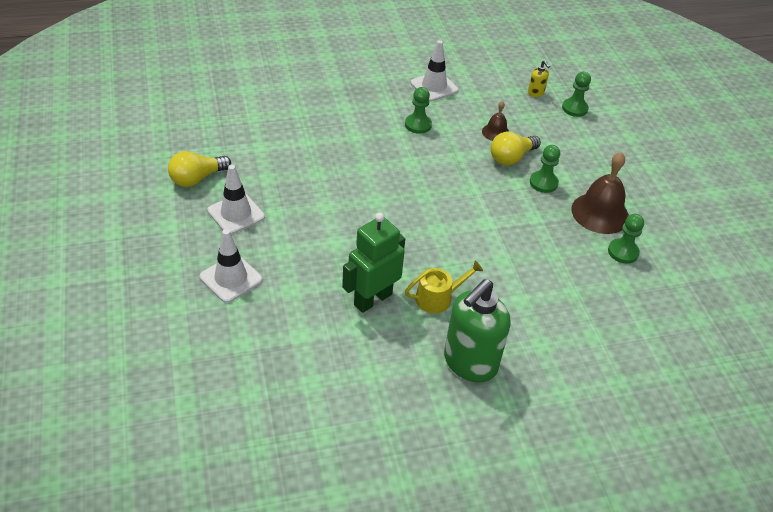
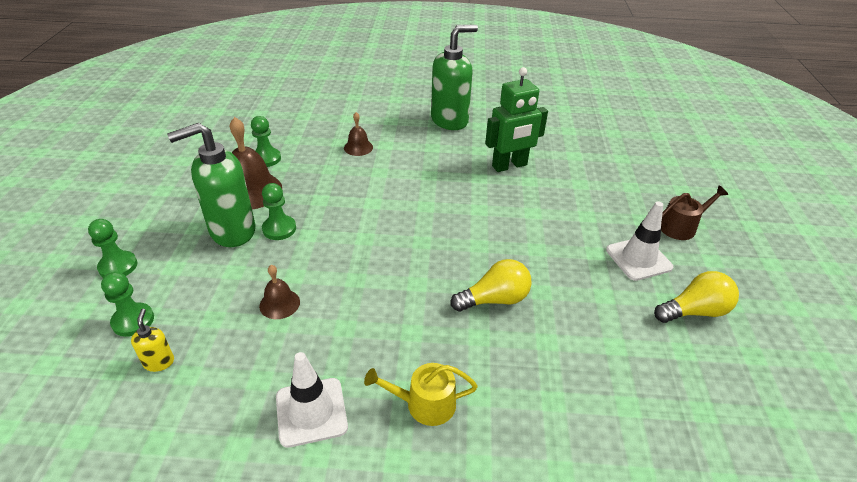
camera: 160 degrees left, 5 degrees down
white traffic cone [200,229,263,303] -> none
green pawn [405,87,432,134] -> green pawn moved to [88,219,137,278]
yellow watering can [405,261,483,314] -> yellow watering can moved to [364,363,478,426]
yellow light bulb [491,132,541,166] -> yellow light bulb moved to [451,259,532,312]
none -> green soap dispenser [167,123,255,247]
none -> brown bell [344,112,373,156]
none -> brown watering can [661,186,728,240]

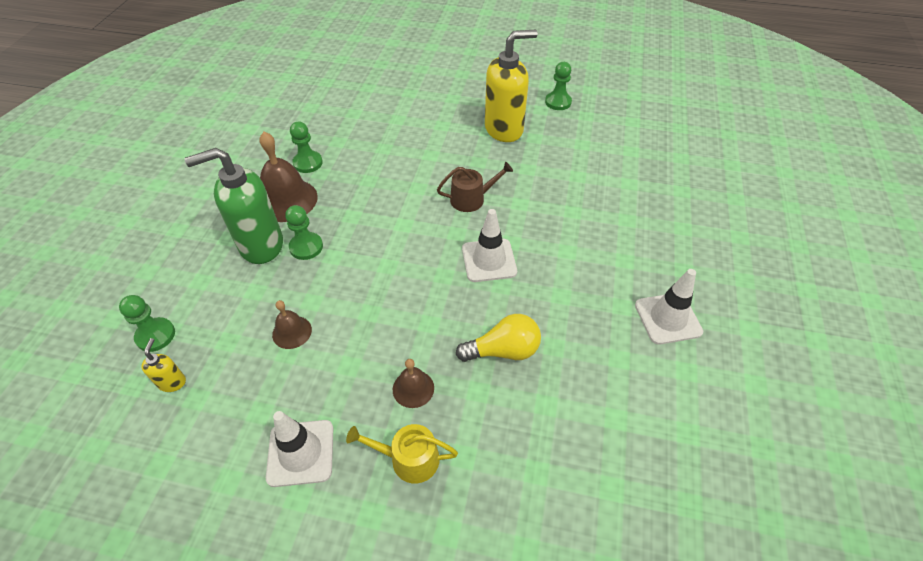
camera: 10 degrees right, 10 degrees up
green pawn [88,219,137,278] -> green pawn moved to [545,62,572,110]
brown bell [344,112,373,156] -> brown bell moved to [393,359,434,408]
green soap dispenser [431,25,478,130] -> yellow soap dispenser [485,30,538,142]
green robot [485,67,548,172] -> none
yellow light bulb [654,271,739,323] -> none
brown watering can [661,186,728,240] -> brown watering can moved to [437,162,513,212]
none -> white traffic cone [462,209,517,282]

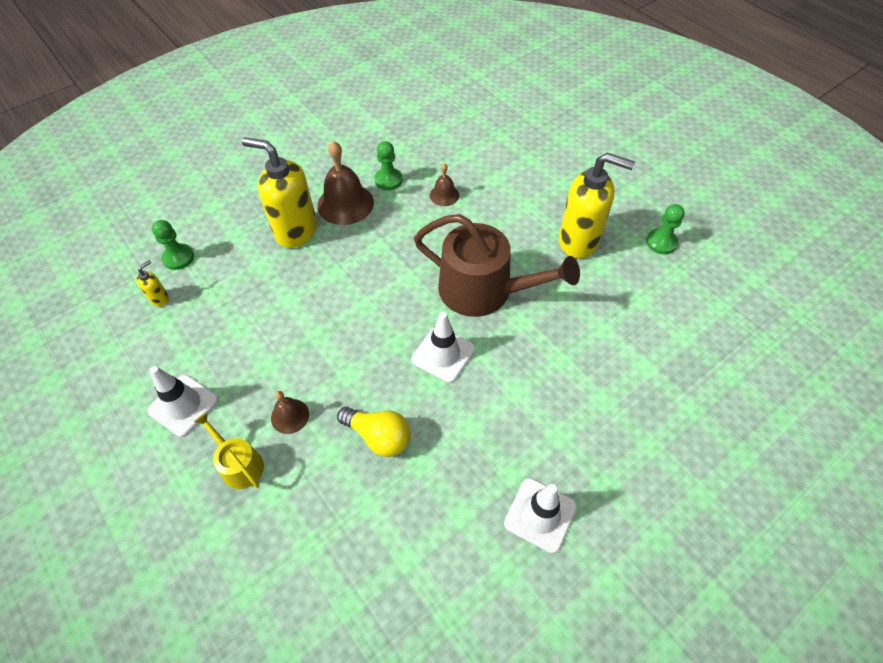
camera: 40 degrees right, 5 degrees up
green soap dispenser [185,148,283,264] -> yellow soap dispenser [242,137,317,248]
brown bell [272,300,312,349] -> brown bell moved to [430,163,459,206]
green pawn [285,205,323,260] -> none
brown watering can [437,162,513,212] -> brown watering can [414,214,580,317], size x2.06

